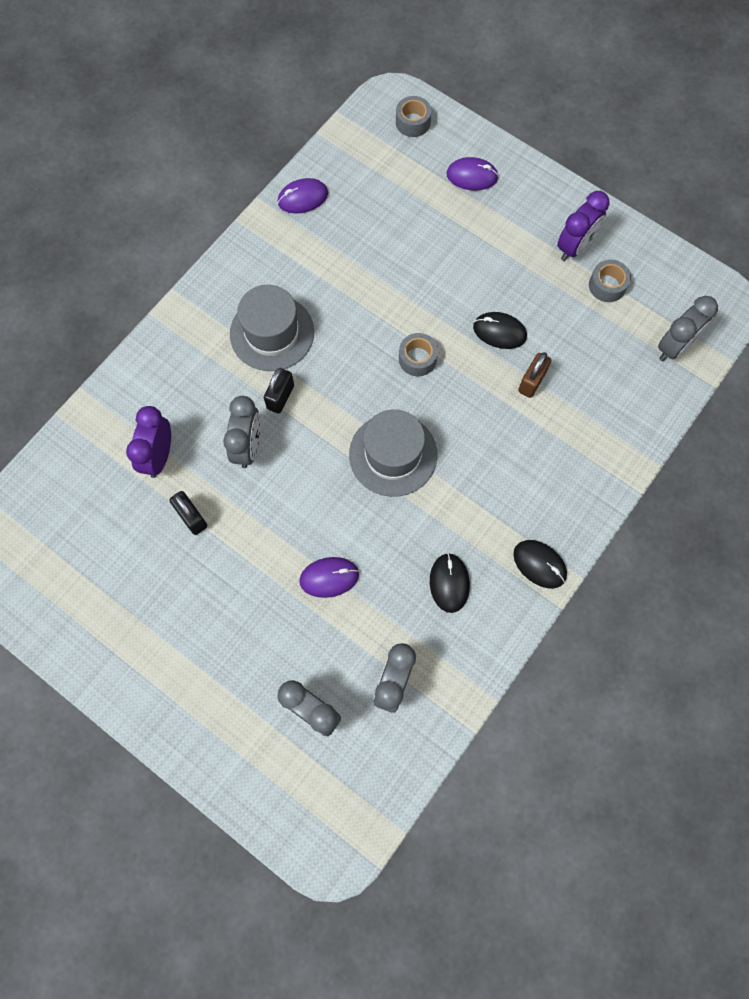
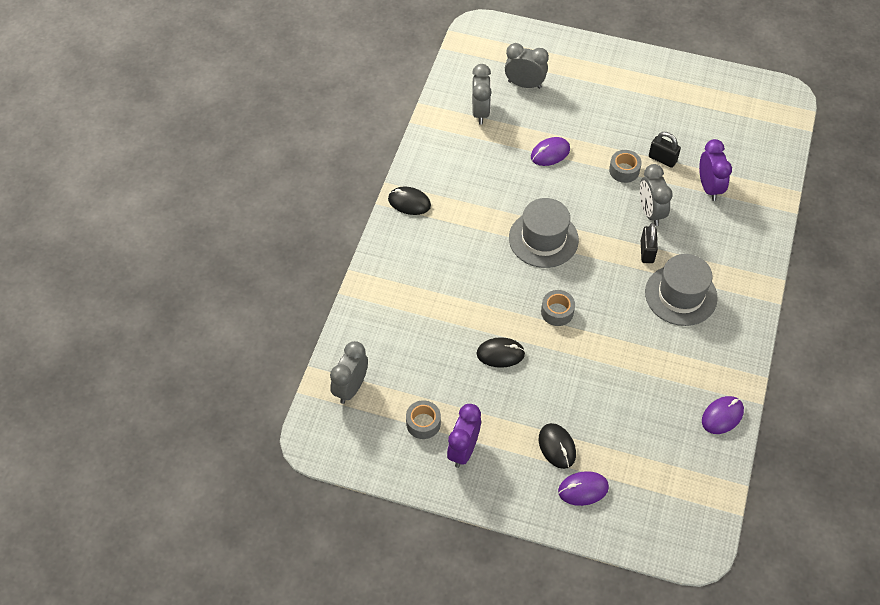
camera: 160 degrees right, 15 degrees down
grey tape [396,96,432,137] -> grey tape moved to [609,150,642,183]
black mouse [430,553,470,613] -> black mouse moved to [539,423,576,469]
brown padlock [518,352,551,398] -> none

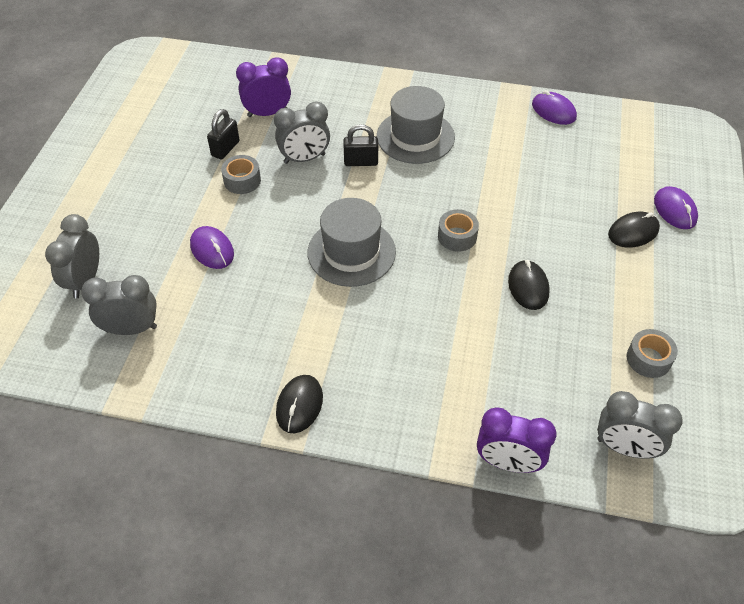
camera: 95 degrees left, 5 degrees down
purple clock [447,404,481,468] -> purple clock moved to [477,408,557,473]

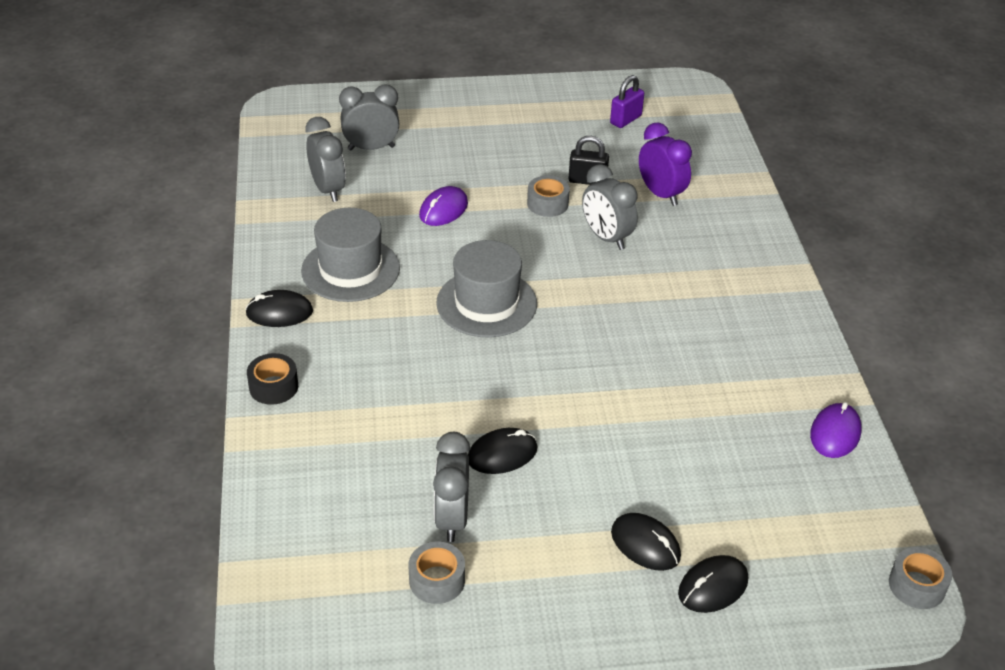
camera: 70 degrees right, 10 degrees down
black padlock [343,124,378,166] -> none
grey hat [377,86,455,164] -> grey hat moved to [301,208,400,302]
grey tape [438,209,479,252] -> grey tape moved to [889,547,952,609]
purple clock [477,408,557,473] -> none
grey clock [597,391,683,459] -> grey clock moved to [433,432,470,542]
purple mouse [654,186,698,229] -> black mouse [678,555,748,613]
none -> black tape [247,353,298,405]
none -> purple padlock [610,75,644,128]

